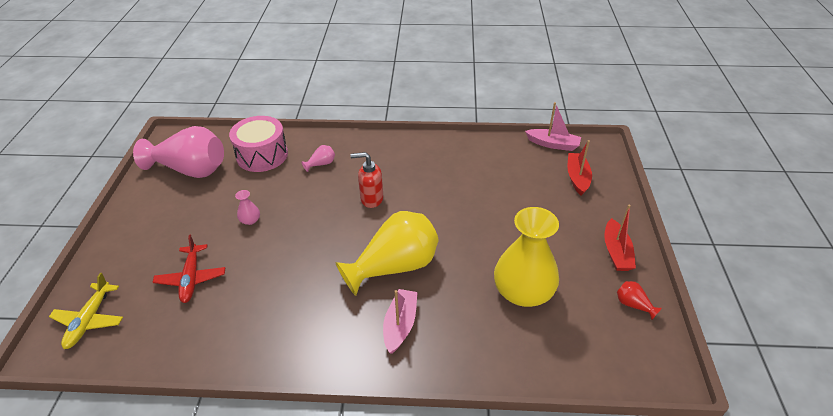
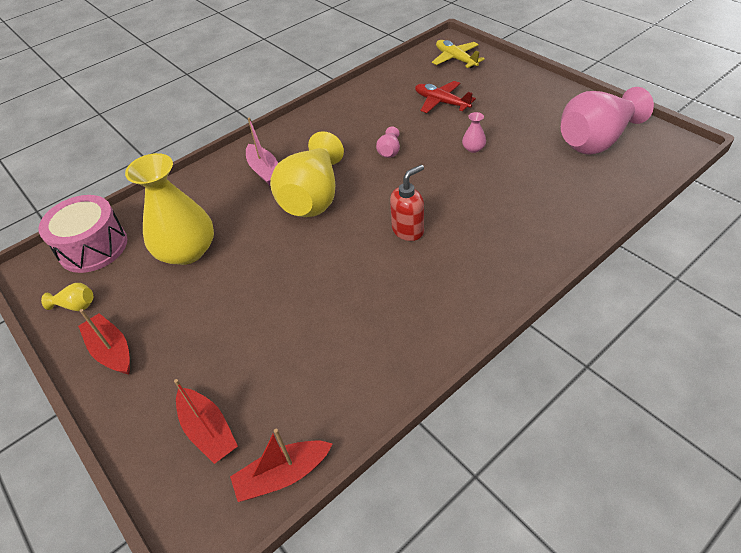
camera: 140 degrees right, 5 degrees up
pink drum [229,116,288,172] -> pink drum moved to [38,195,127,273]
pink vase [301,145,335,172] -> pink vase moved to [376,127,400,158]
pink boat [525,102,581,151] -> red boat [230,429,333,502]
red vase [617,281,662,320] -> yellow vase [41,283,93,311]

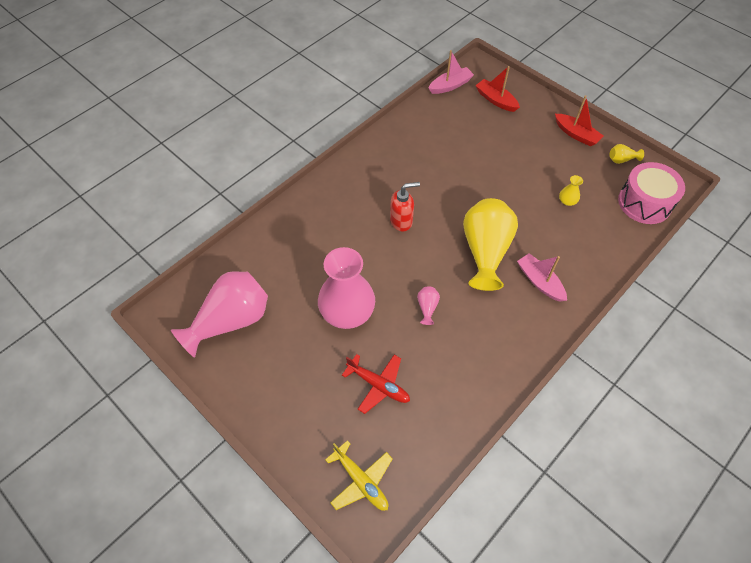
camera: 170 degrees right, 10 degrees up
yellow vase [125,153,214,265] -> yellow vase [559,175,583,206], size x0.40
red boat [230,429,333,502] -> pink boat [428,50,474,94]
red soap dispenser [390,165,424,241] -> red soap dispenser turned 150 degrees counterclockwise [390,182,420,232]
pink vase [462,112,486,153] -> pink vase [318,247,375,329], size x2.49

